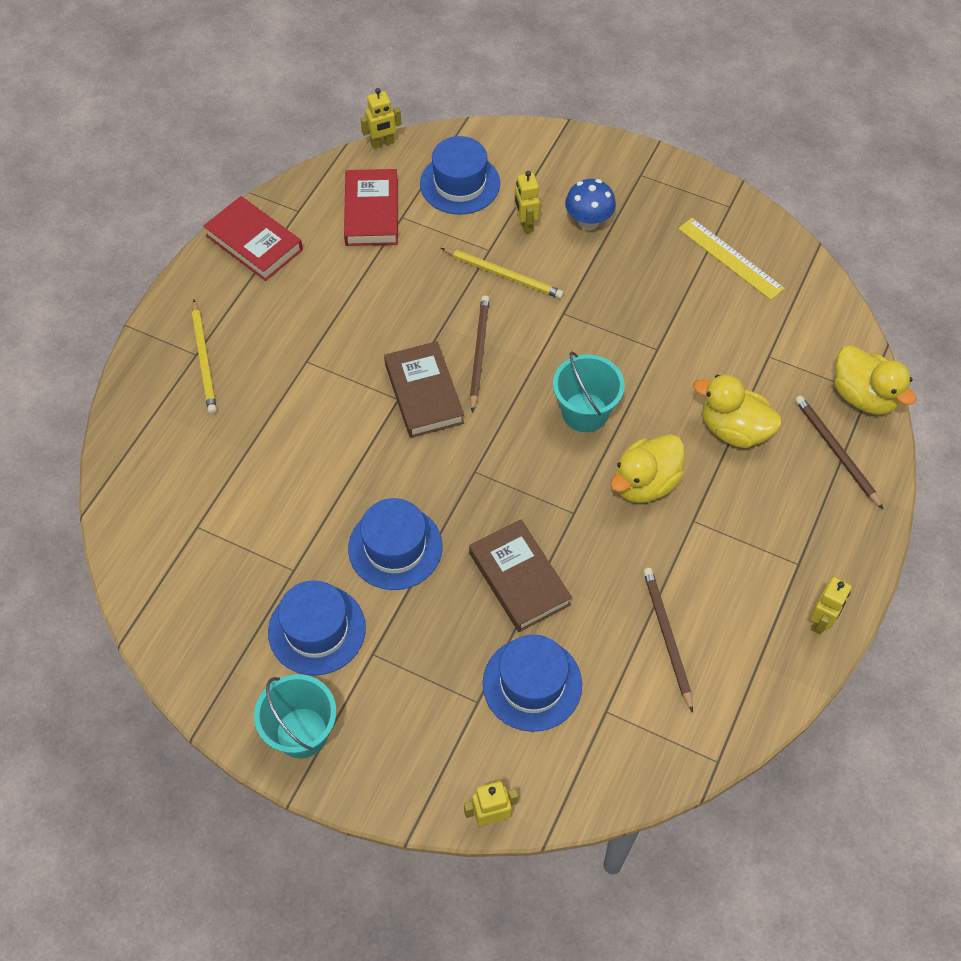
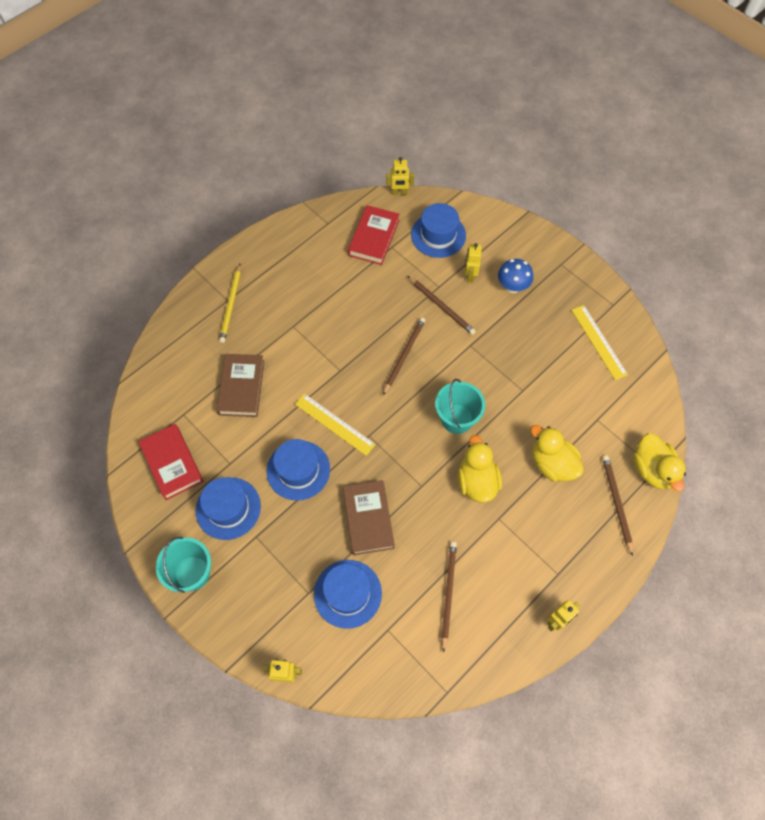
camera: 20 degrees right, 5 degrees up
red book [203,196,303,281] -> red book moved to [138,424,203,500]
brown book [384,341,464,438] -> brown book moved to [217,354,264,417]
yellow pencil [441,248,564,299] -> brown pencil [408,276,476,335]
yellow duck [611,435,685,503] -> yellow duck turned 105 degrees clockwise [458,435,502,503]
none -> yellow ruler [295,393,376,456]

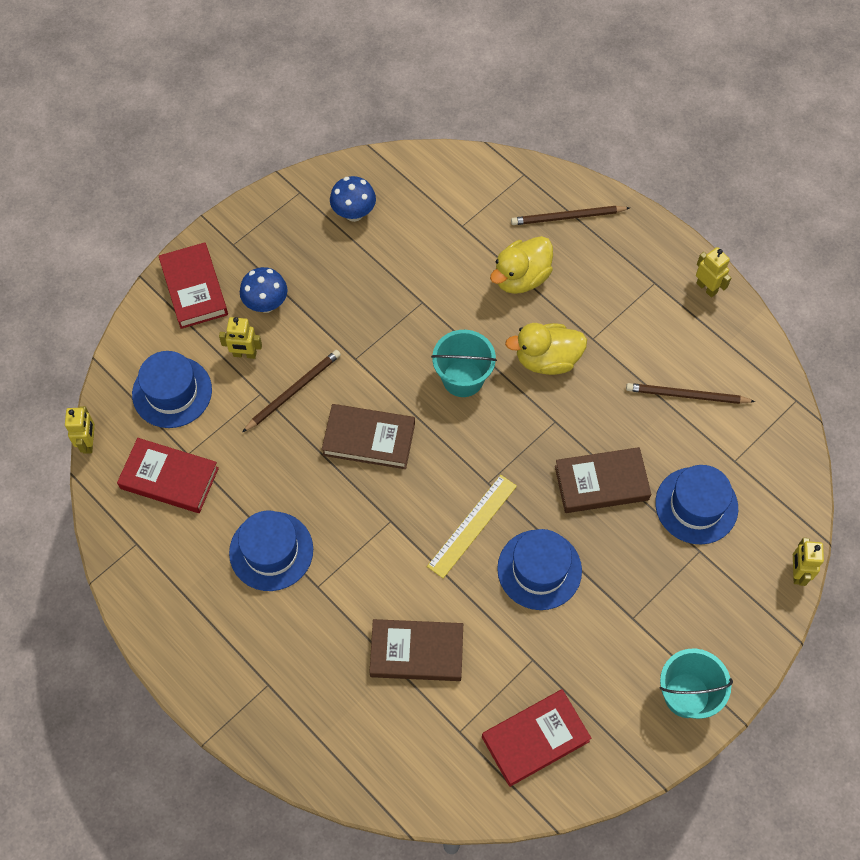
camera: 90 degrees left, 0 degrees up
blue hat [196,477,261,540] -> blue hat moved to [229,511,313,591]
yellow pencil [219,264,241,343] -> none
brown pencil [383,317,425,395] -> brown book [322,404,415,469]
yellow ruler [572,305,628,380] -> blue mushroom [330,176,376,222]
yellow duck [633,433,686,492] -> none
none -> red book [159,242,228,329]

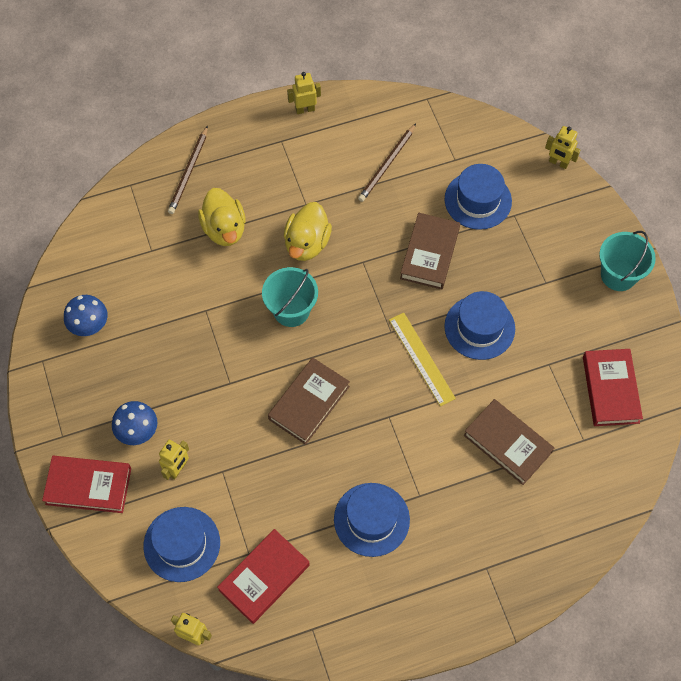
camera: 65 degrees left, 0 degrees up
brown pencil [242,350,341,432] -> none
brown book [369,619,463,681] -> brown book turned 75 degrees counterclockwise [464,399,554,485]

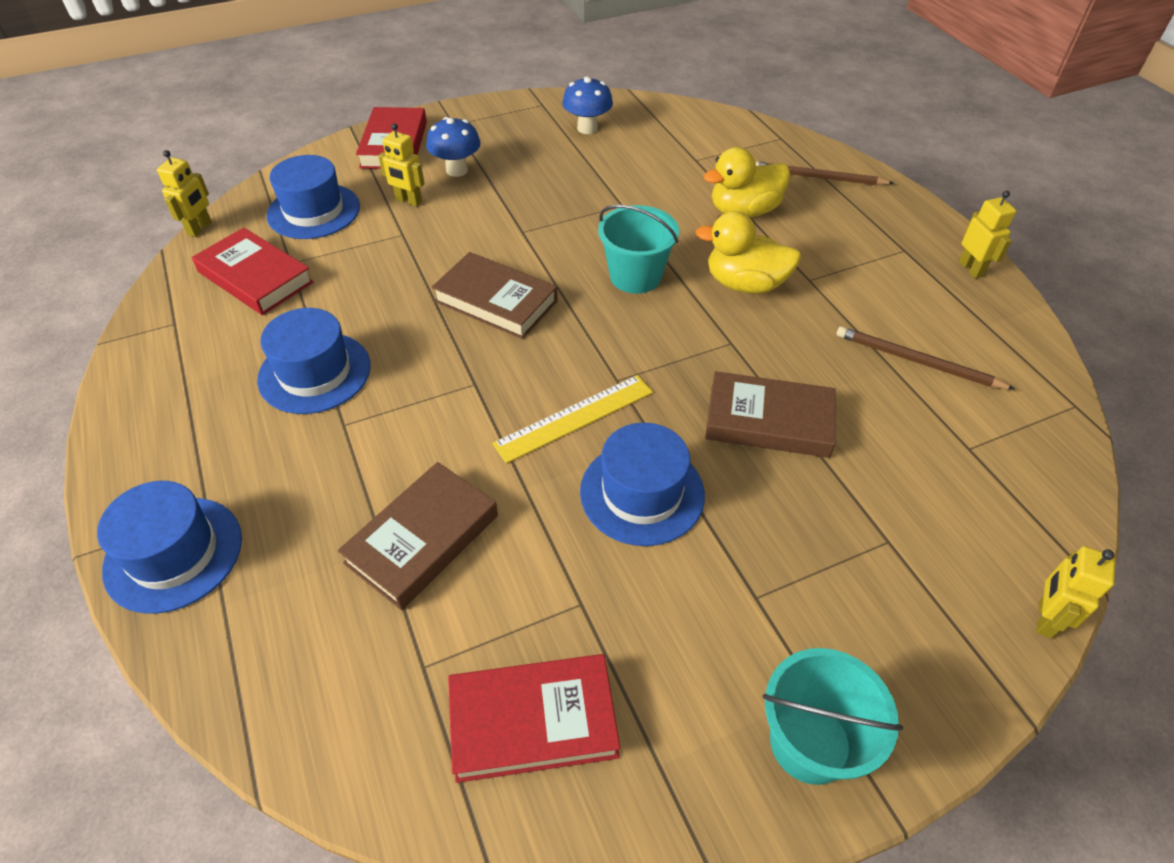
camera: 85 degrees right, 15 degrees down
blue hat [444,164,512,230] -> blue hat moved to [97,481,242,614]

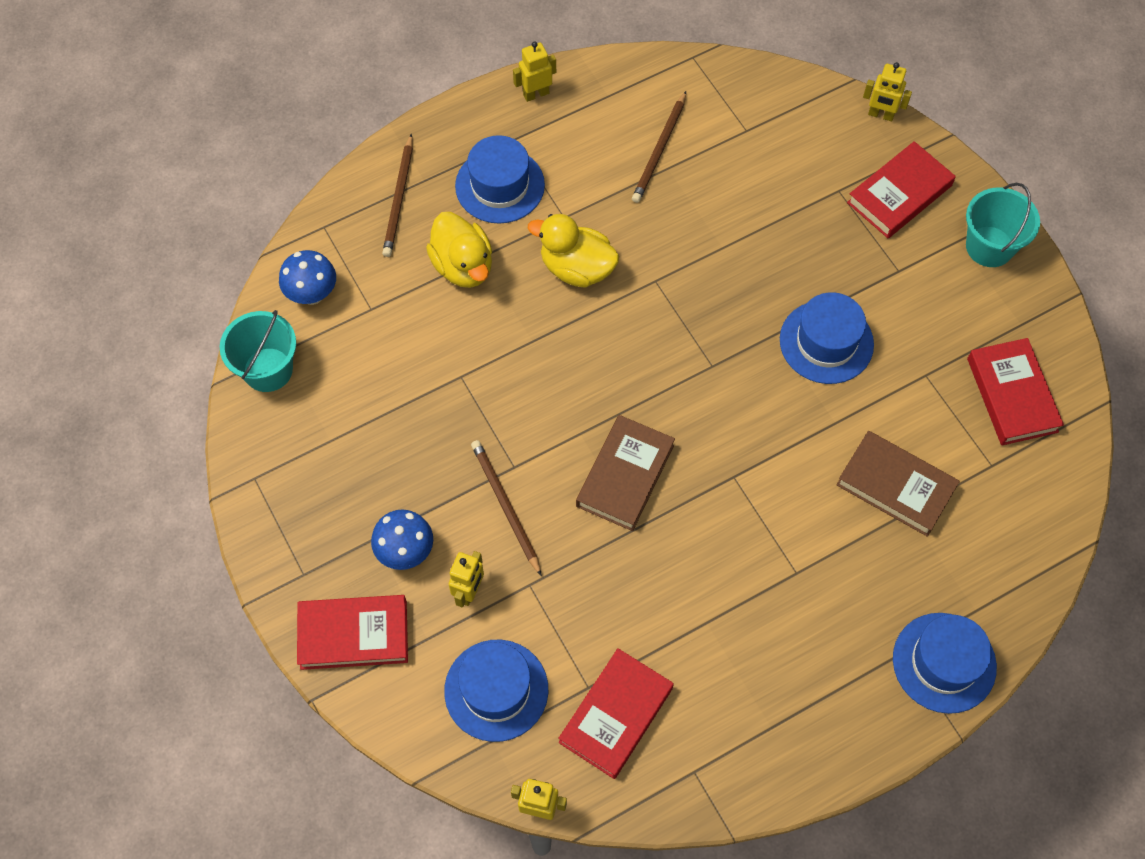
camera: 95 degrees left, 15 degrees up
blue hat [257,308,371,414] -> blue hat moved to [455,135,545,224]
yellow ruler [492,375,653,463] -> none
blue mushroom [562,76,613,134] -> blue mushroom moved to [279,250,336,305]
turquoise bucket [598,205,679,294] -> turquoise bucket moved to [220,310,296,392]
yellow duck [695,211,802,294] -> yellow duck turned 105 degrees clockwise [528,214,619,288]
brown book [705,371,836,458] -> none
none -> brown pencil [471,440,542,576]
none -> red book [847,141,956,238]

